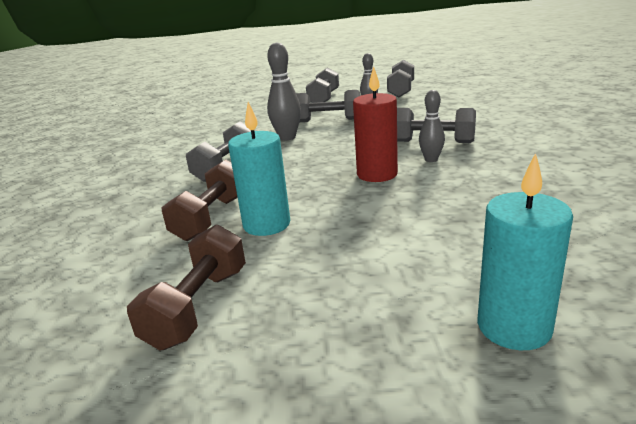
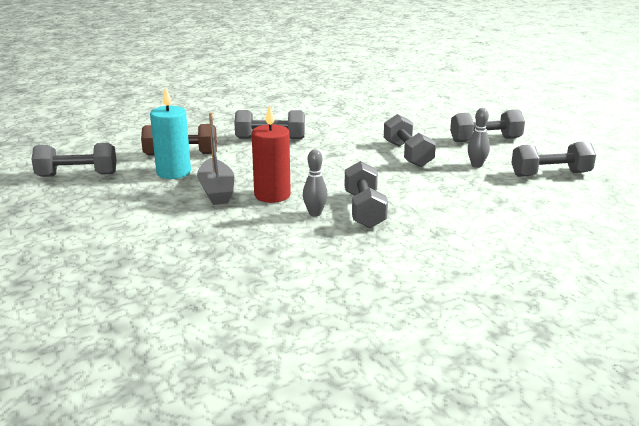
camera: 65 degrees right, 0 degrees up
brown dumbbell [127,224,246,351] -> grey dumbbell [31,143,117,177]
grey bowling pin [267,42,301,141] -> none
turquoise candle [477,153,573,350] -> none
none -> grey boat [197,112,234,205]

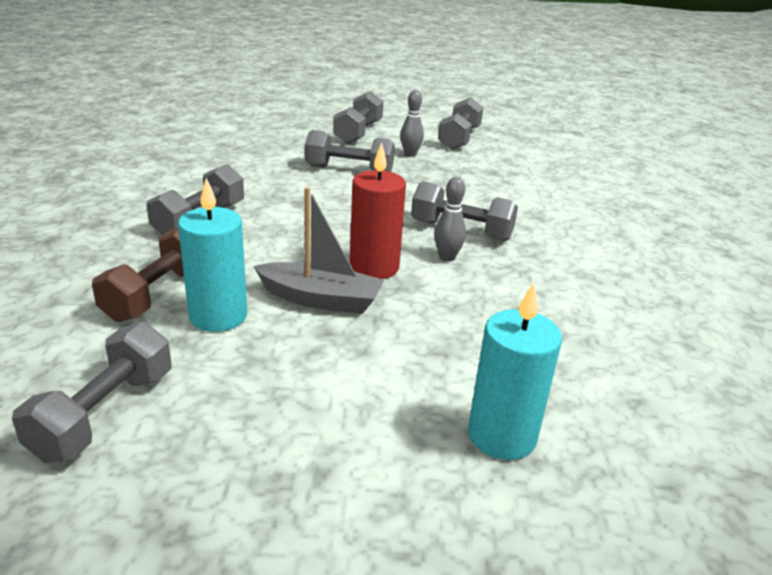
camera: 65 degrees left, 5 degrees up
none -> turquoise candle [468,283,562,460]

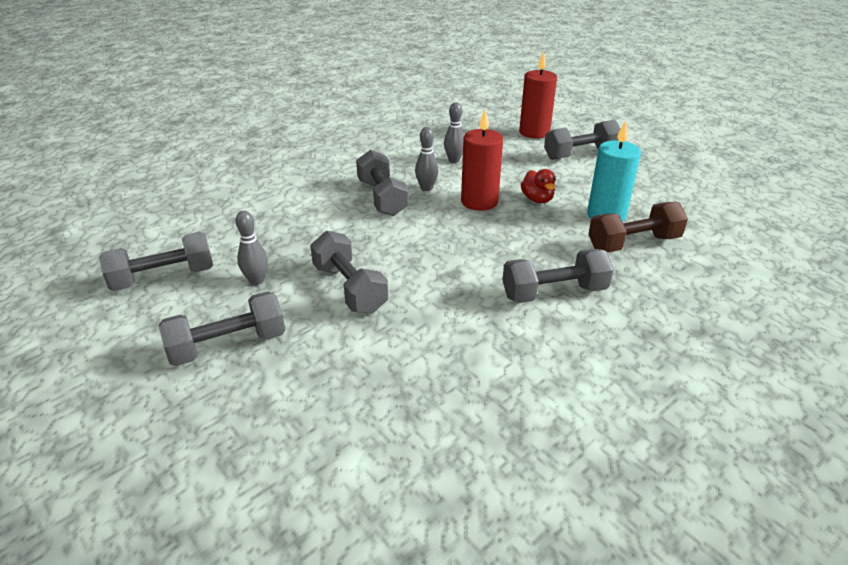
camera: 130 degrees left, 5 degrees up
grey dumbbell [12,322,171,463] -> grey dumbbell moved to [544,120,620,160]
grey boat [253,187,384,314] -> red duck [521,169,555,203]
turquoise candle [468,283,562,460] -> red candle [519,51,557,139]
none -> grey bowling pin [444,102,464,163]

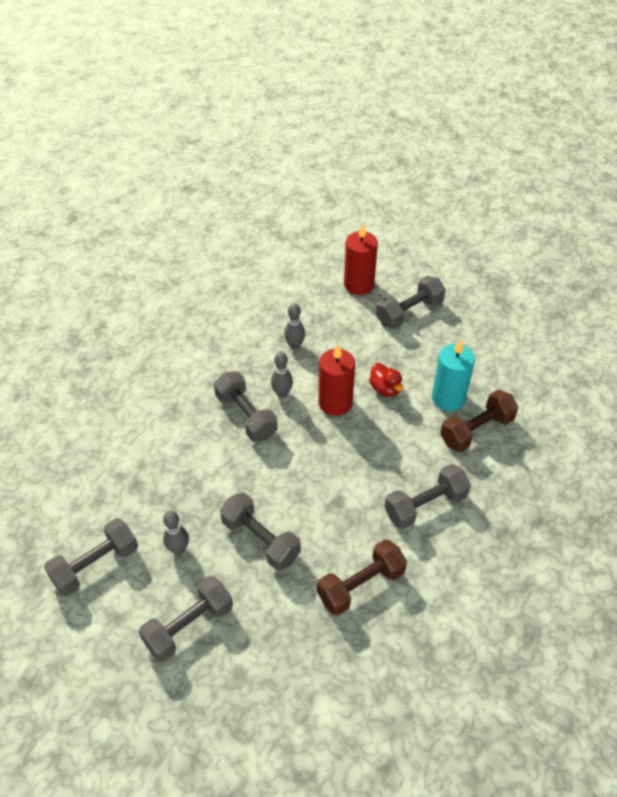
camera: 15 degrees left, 15 degrees up
none -> brown dumbbell [317,539,407,616]

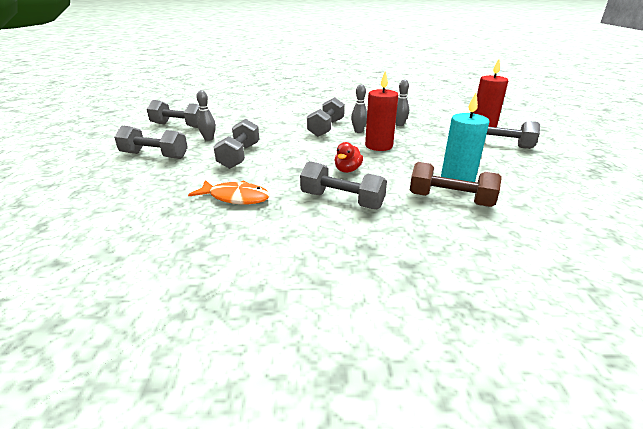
camera: 55 degrees right, 20 degrees down
brown dumbbell [317,539,407,616] -> orange fish [188,180,270,204]
red duck [369,363,403,397] -> red duck moved to [335,142,363,173]

